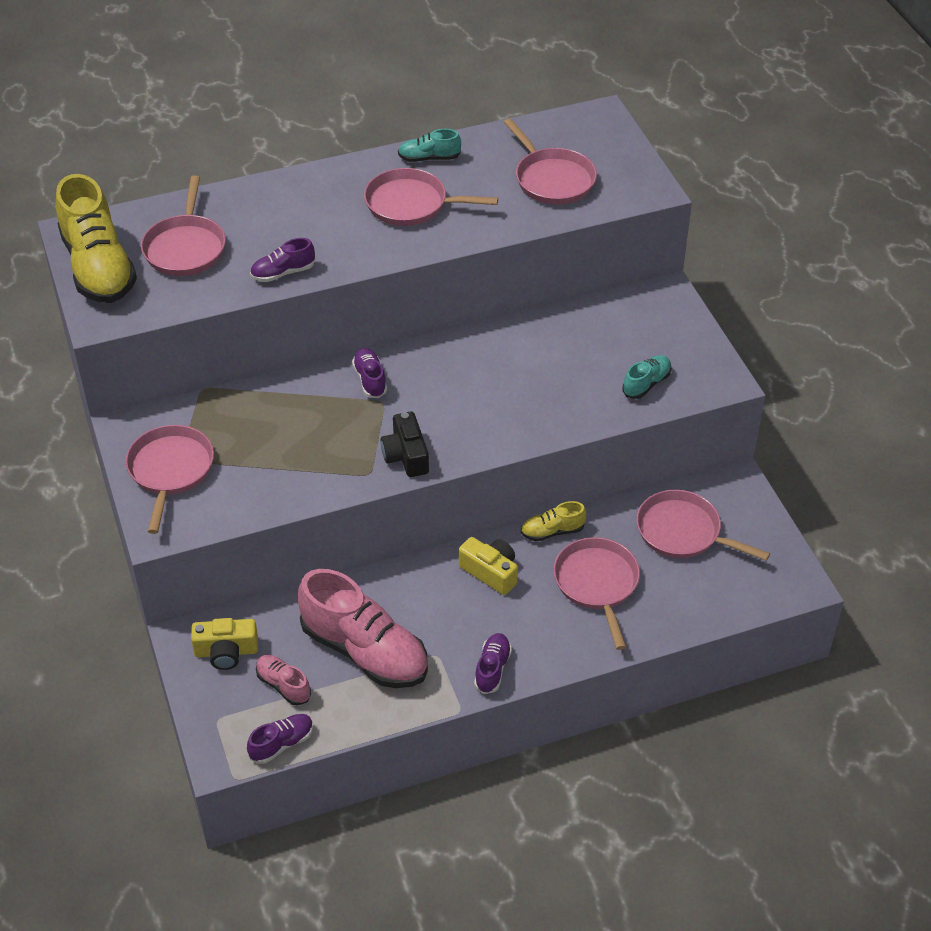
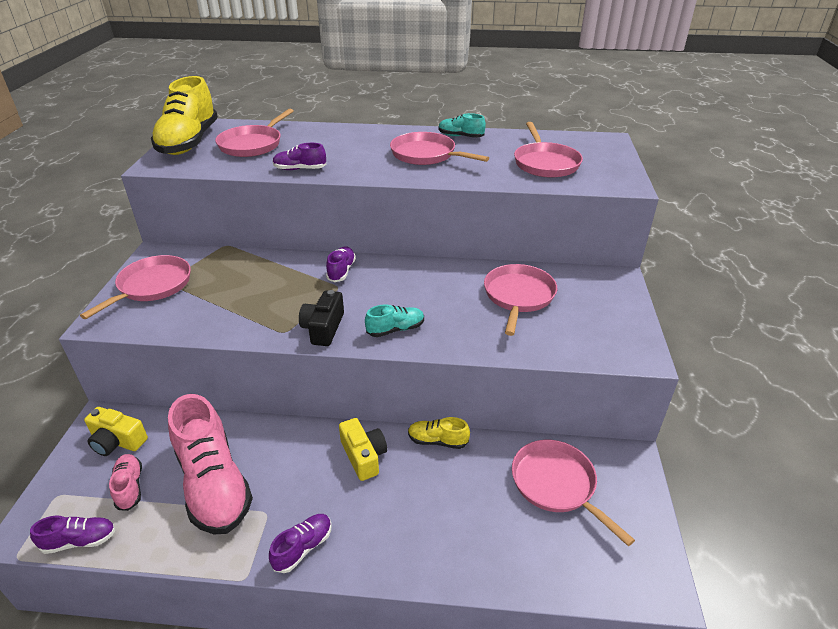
camera: 25 degrees right, 10 degrees down
pink pan [553,537,640,650] -> pink pan moved to [484,264,557,336]
turquoise shoe [622,355,672,399] -> turquoise shoe moved to [365,304,424,337]

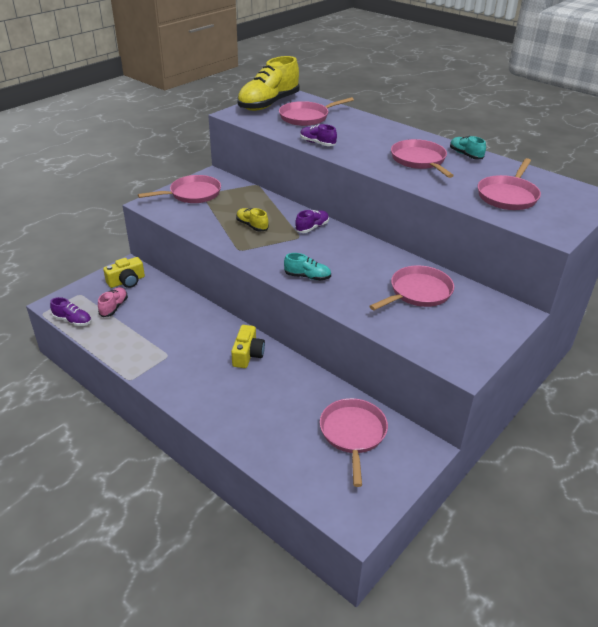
camera: 35 degrees right, 0 degrees up
yellow camera [84,407,148,456] -> yellow camera turned 90 degrees counterclockwise [103,257,145,288]
pink shoe [168,394,253,534] -> none
purple shoe [269,514,332,573] -> none
black camera [299,290,344,346] -> none
yellow shoe [408,417,470,449] -> yellow shoe moved to [236,208,269,232]

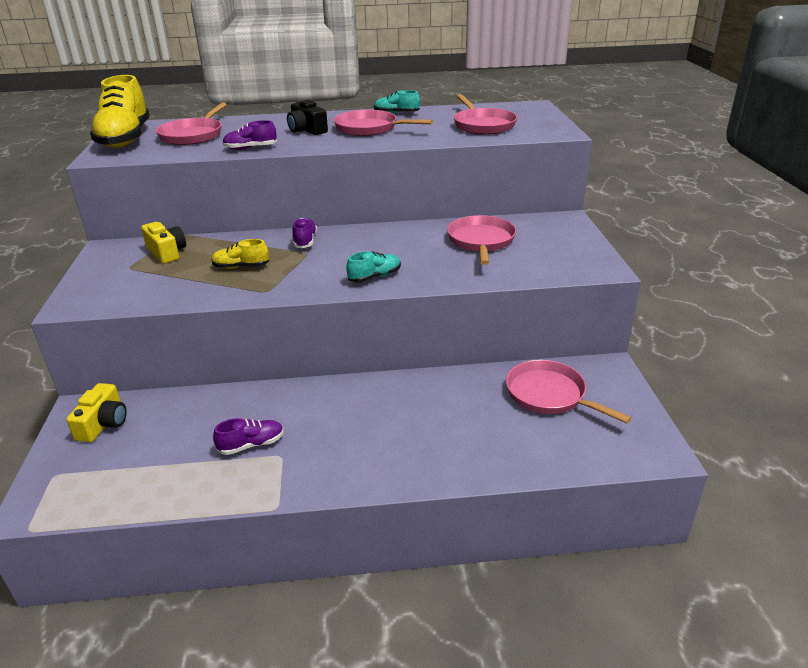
camera: 45 degrees left, 5 degrees down
purple shoe [50,297,91,326] -> purple shoe moved to [213,418,284,455]
pink shoe [98,287,128,317] -> none
pink pan [138,175,221,203] -> none
yellow camera [231,325,265,368] -> yellow camera moved to [141,222,186,264]
none -> black camera [287,100,328,135]

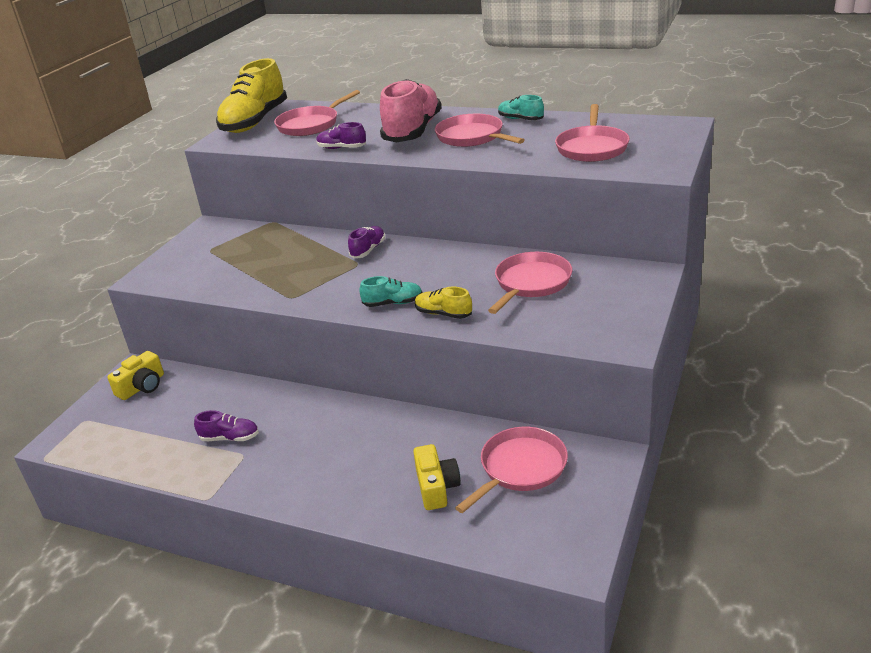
camera: 30 degrees right, 0 degrees up
yellow camera [141,222,186,264] -> yellow camera moved to [413,444,461,510]
yellow shoe [211,239,269,269] -> yellow shoe moved to [415,287,472,319]
black camera [287,100,328,135] -> pink shoe [380,79,441,143]
pink pan [506,360,632,423] -> pink pan turned 60 degrees clockwise [455,427,568,513]

